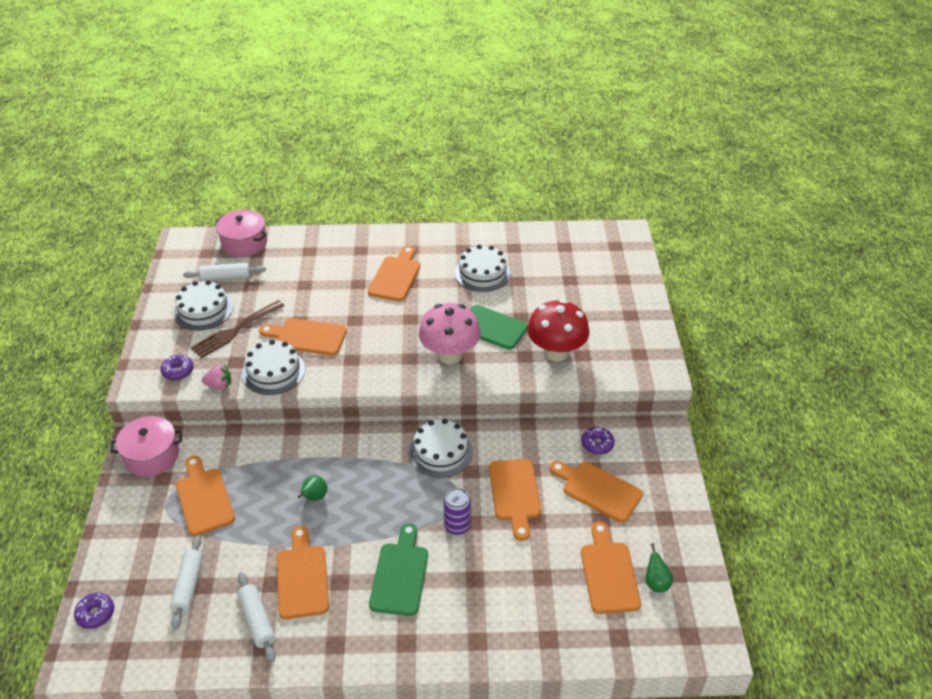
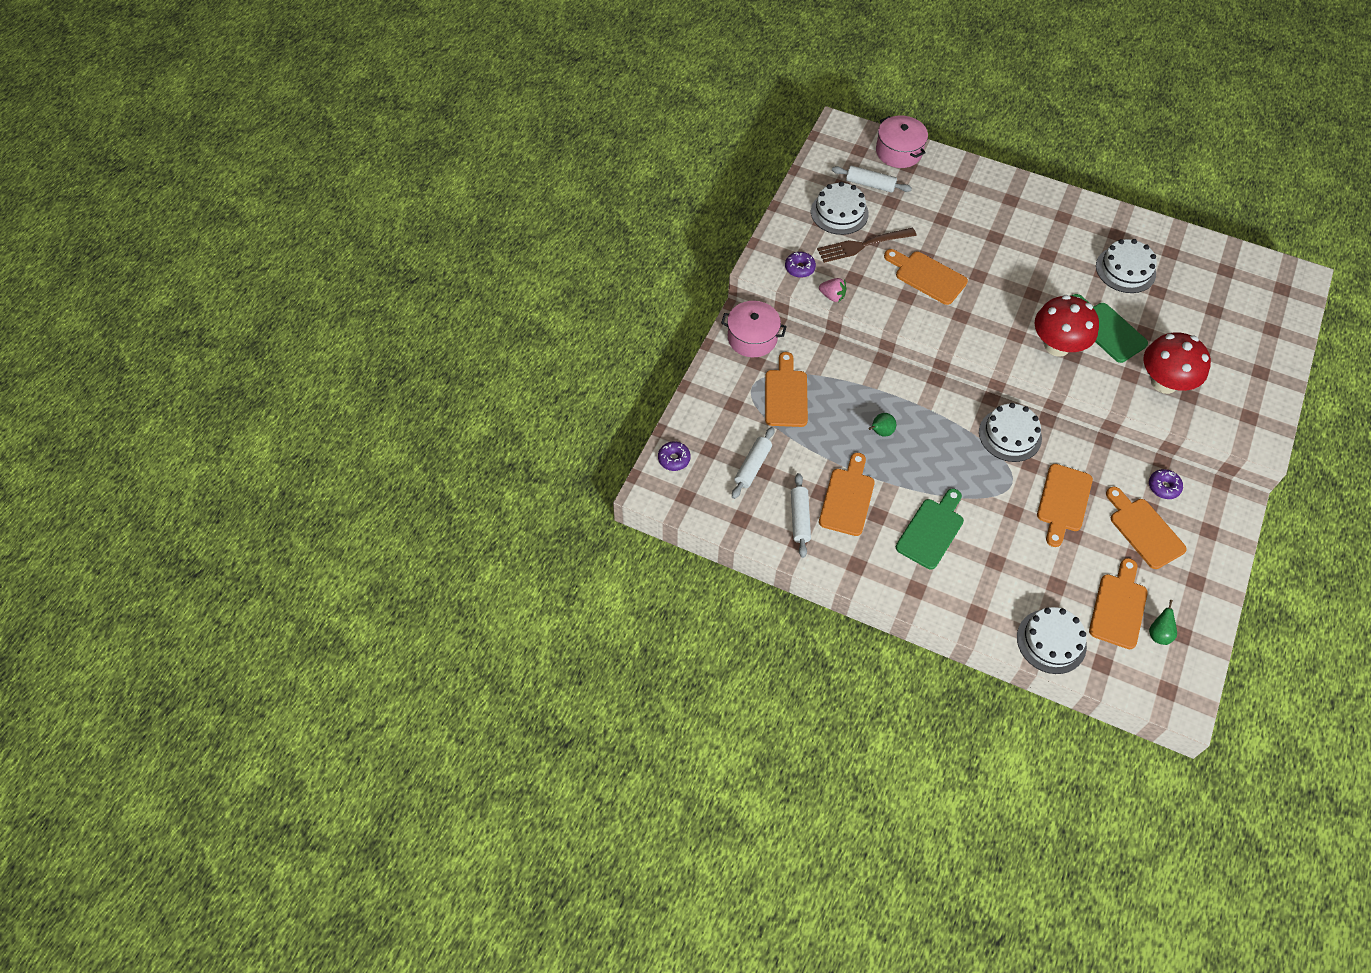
camera: 25 degrees right, 15 degrees up
white cake [242,340,305,395] -> white cake moved to [1017,607,1087,674]
orange cutting board [368,246,420,301] -> none
pink mushroom [419,303,481,364] -> red mushroom [1034,295,1099,357]
purple can [444,488,471,535] -> none

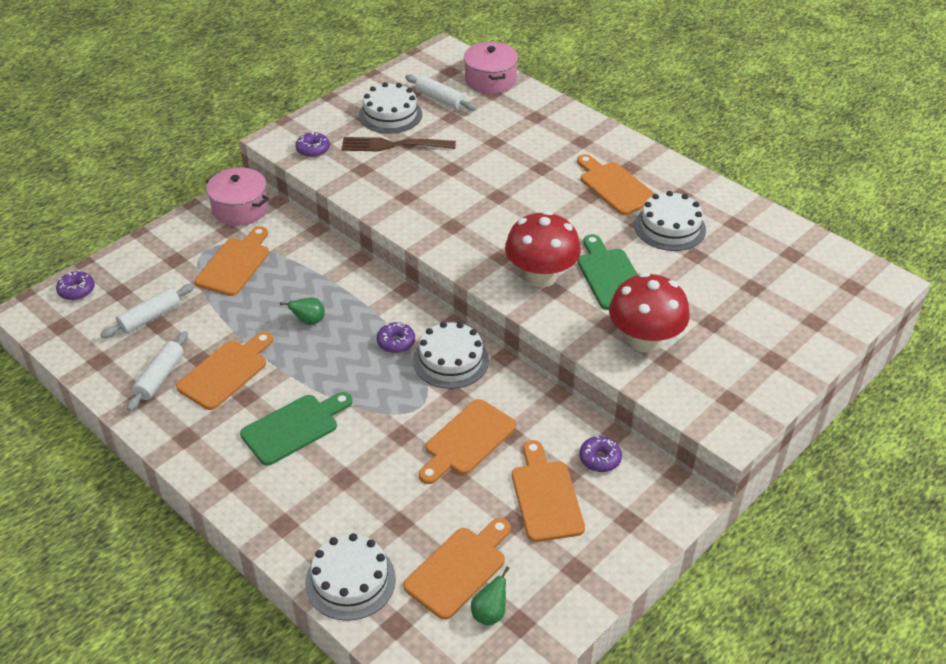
camera: 20 degrees right, 15 degrees down
pink strawberry [819,278,846,302] -> none
orange cutting board [884,249,968,305] -> orange cutting board moved to [577,154,655,215]
none -> purple donut [377,322,415,353]

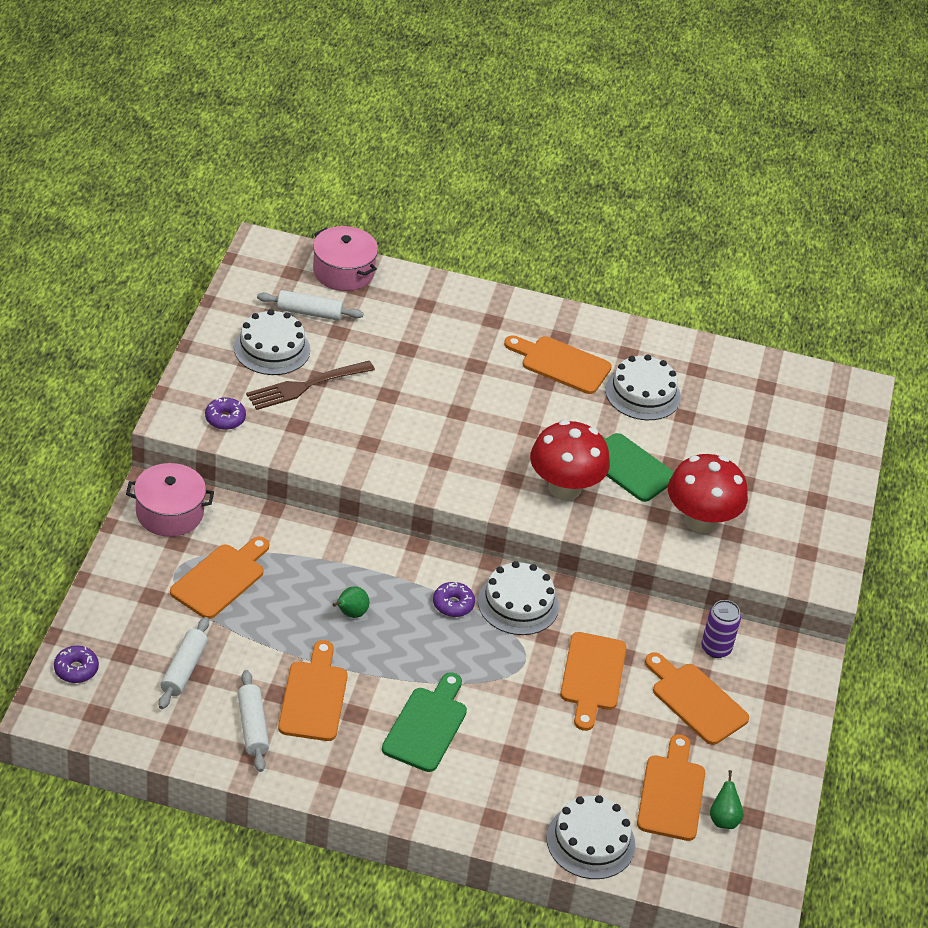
camera: 35 degrees left, 0 degrees up
orange cutting board [195,226,269,296] -> orange cutting board turned 45 degrees clockwise [170,537,269,619]
purple donut [579,436,622,472] -> purple can [701,600,741,658]

